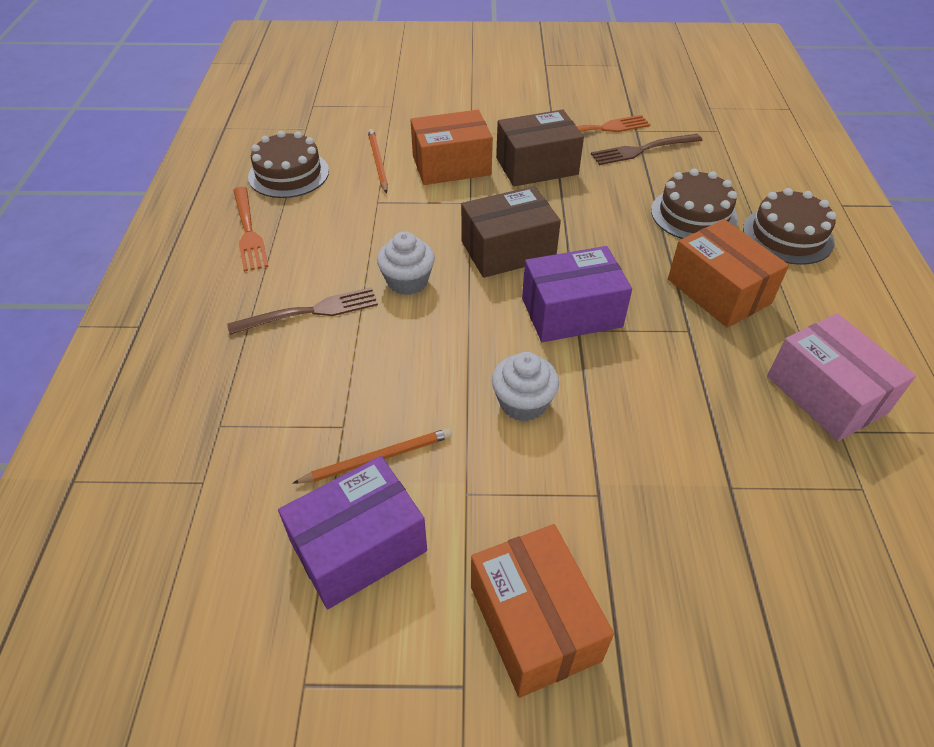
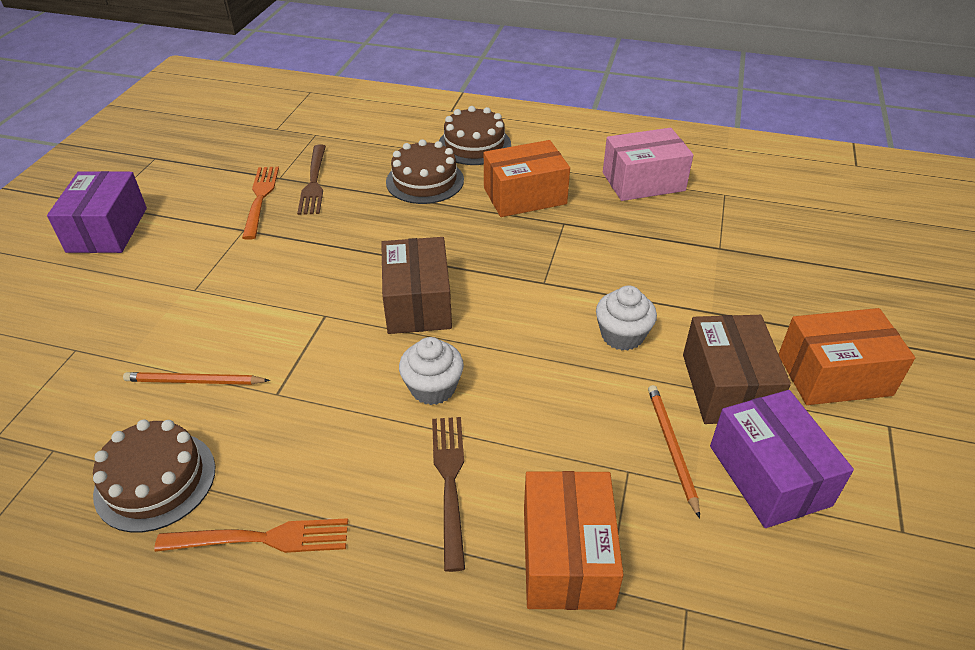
camera: 75 degrees left, 5 degrees down
orange box [411,110,493,185] -> orange box moved to [524,471,624,610]
brown box [496,110,584,186] -> brown box moved to [683,315,791,424]
purple box [522,246,632,342] -> purple box moved to [47,171,147,253]

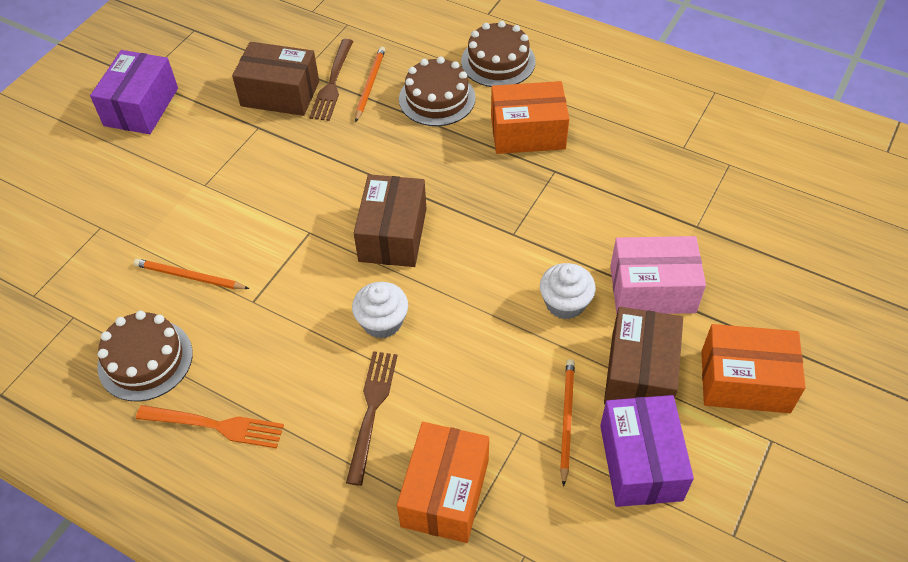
camera: 15 degrees right, 10 degrees up
orange fork [242,167,279,240] -> brown box [232,42,319,116]
pink box [603,128,693,201] -> pink box moved to [610,236,706,314]
none -> orange pencil [355,47,385,122]

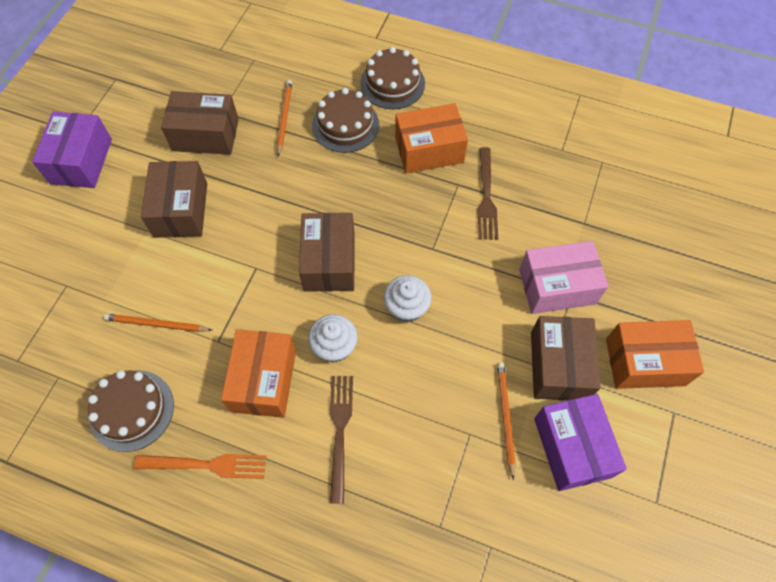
camera: 10 degrees left, 10 degrees up
brown fork [309,39,353,121] -> brown fork moved to [477,147,498,240]
orange box [397,422,489,543] -> orange box moved to [221,329,296,418]
white cupcake [540,263,596,319] -> white cupcake moved to [384,275,432,323]
none -> brown box [141,161,207,238]

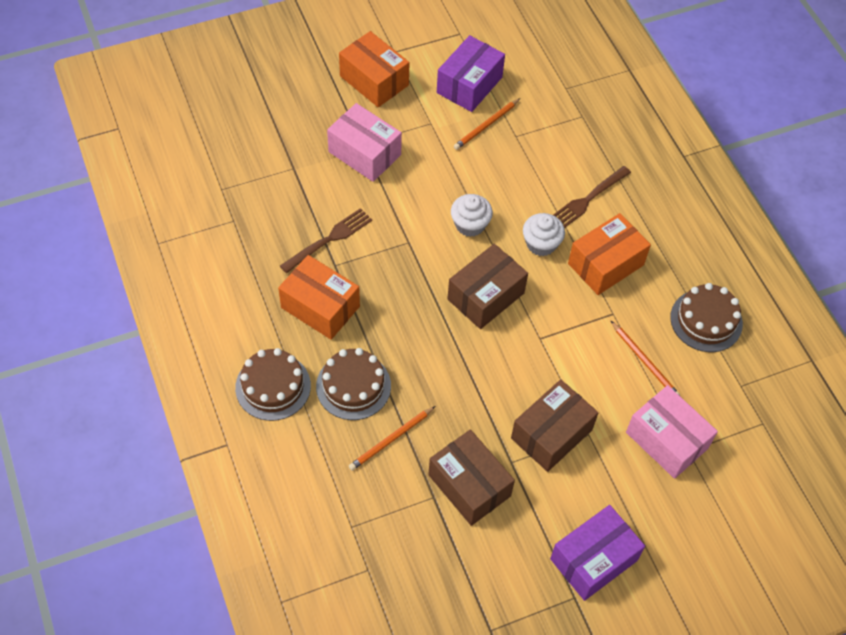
camera: 135 degrees left, 5 degrees down
orange fork [134,454,266,479] -> none
brown box [531,316,601,401] -> none
none -> pink box [626,385,718,479]

